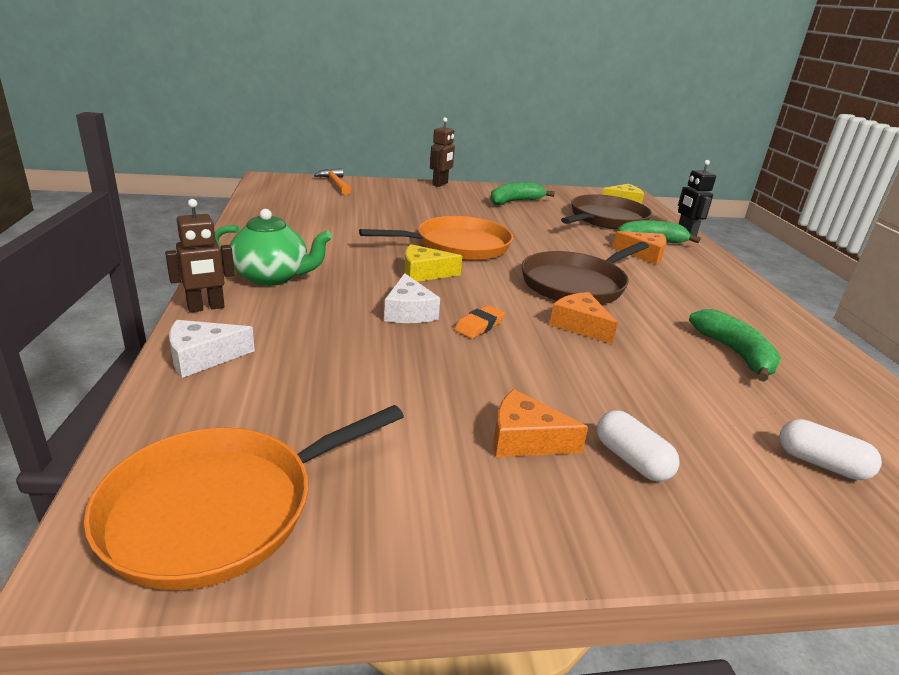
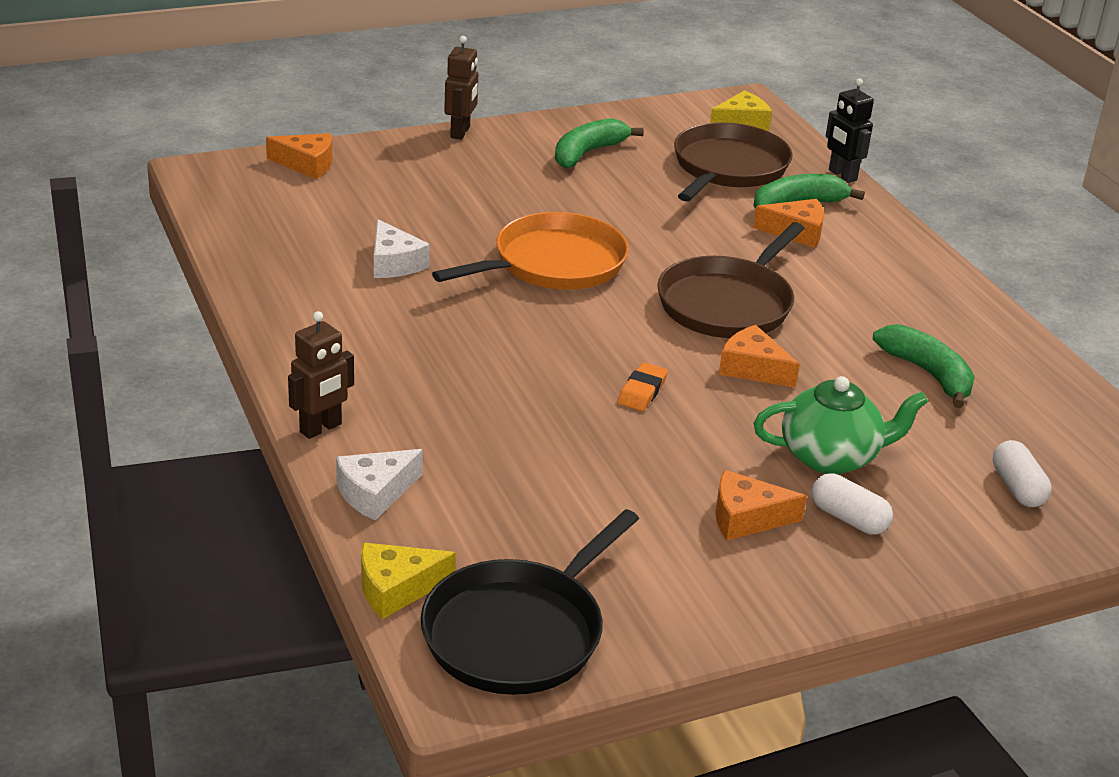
camera: 15 degrees left, 5 degrees up
orange pan [84,405,404,590] -> black pan [421,509,639,695]
green teapot [215,209,332,286] -> green teapot moved to [753,376,928,474]
orange hammer [314,168,351,195] -> orange cheese [266,133,332,179]
white cheese [384,273,440,323] -> white cheese moved to [374,219,430,278]
yellow cheese [404,244,462,282] -> yellow cheese moved to [361,543,456,619]
white capsule [779,419,882,480] -> white capsule turned 60 degrees clockwise [993,440,1052,507]

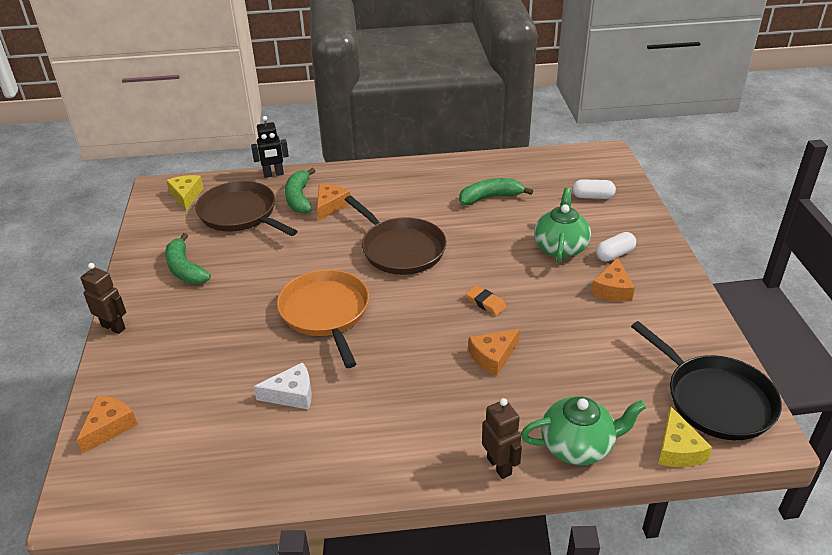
camera: 70 degrees left, 5 degrees up
white cheese [336,449,423,521] -> green teapot [521,397,646,465]
orange cheese [719,325,800,388] -> orange cheese moved to [469,329,520,376]

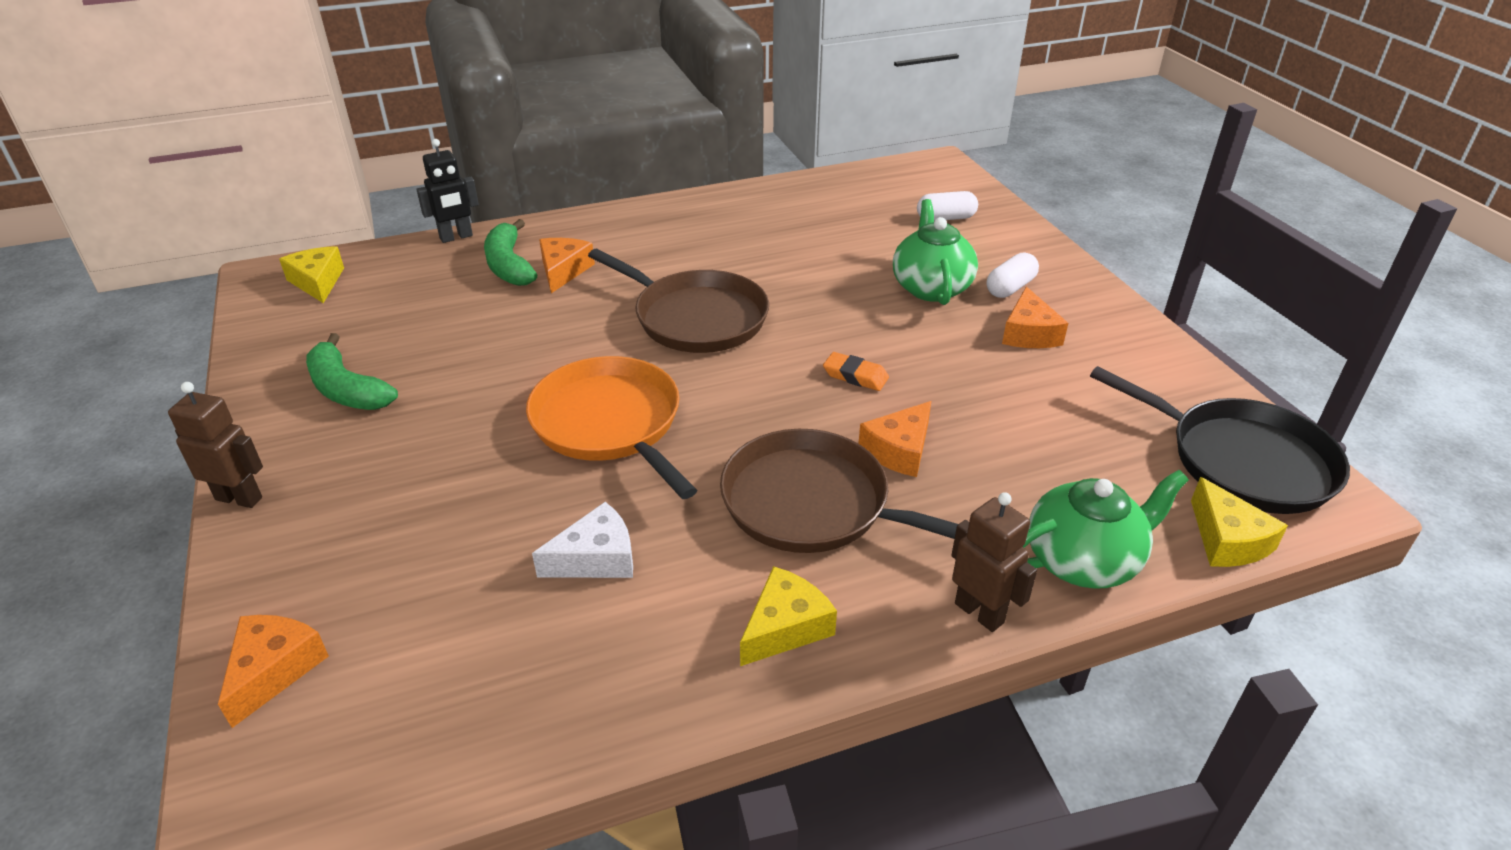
camera: 15 degrees left, 0 degrees up
brown pan [195,181,297,236] -> brown pan moved to [720,429,958,553]
green banana [459,178,533,205] -> none
none -> yellow cheese [740,566,837,666]

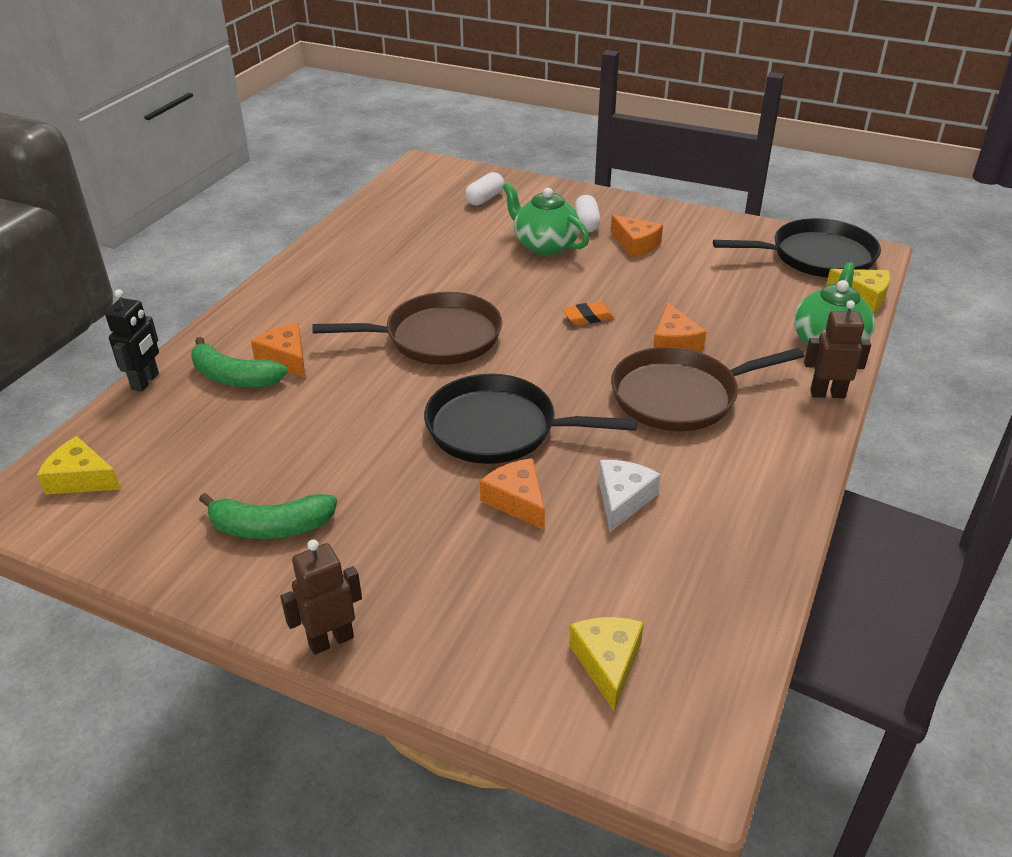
camera: 45 degrees left, 0 degrees up
orange cheese [218,615,329,728] -> orange cheese moved to [480,458,545,530]
orange pan [526,356,697,499] -> black pan [424,374,637,464]
yellow cheese [740,566,837,666] -> yellow cheese moved to [569,617,644,712]

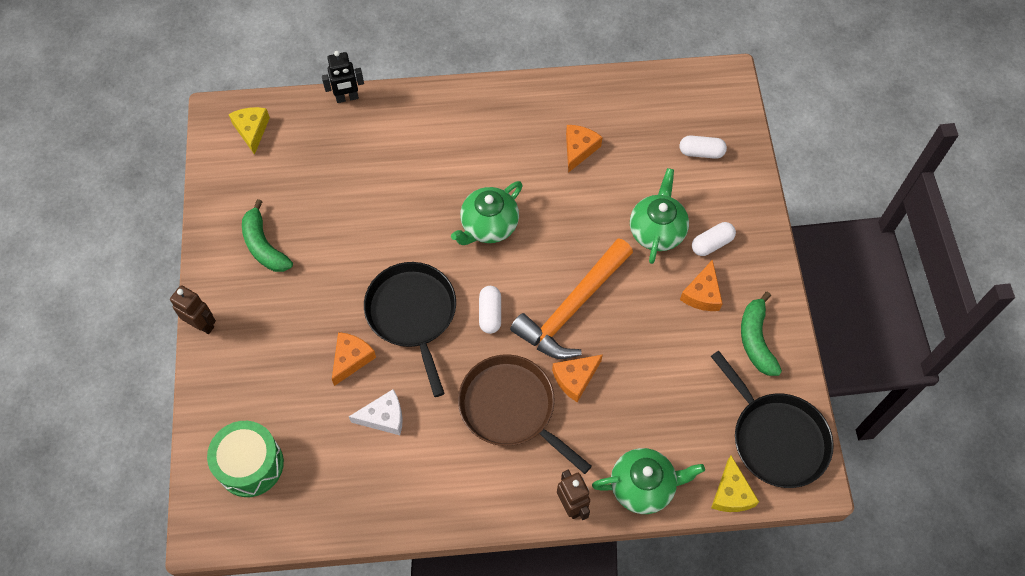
camera: 60 degrees right, 25 degrees up
green banana [191,337,288,387] -> green banana moved to [741,292,782,376]
orange cheese [251,323,306,378] -> orange cheese moved to [566,125,602,173]
brown pan [312,292,502,365] -> green teapot [451,181,523,245]
orange eraser [563,302,614,325] -> orange hammer [510,238,633,359]
yellow cheese [569,617,644,712] -> green drum [207,421,284,497]
none -> white capsule [479,286,501,334]

